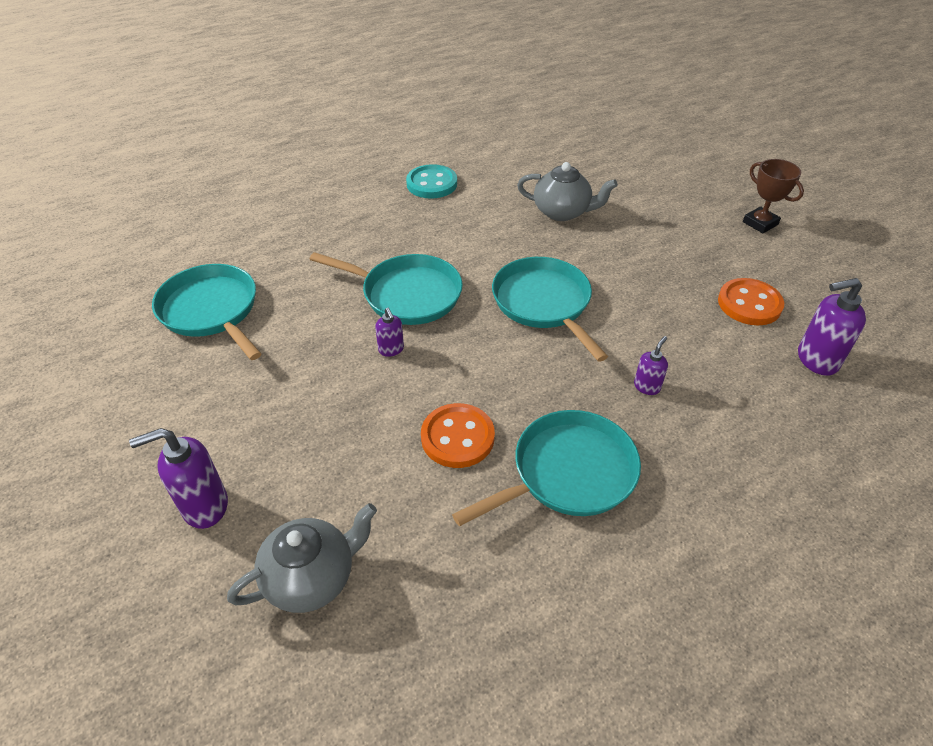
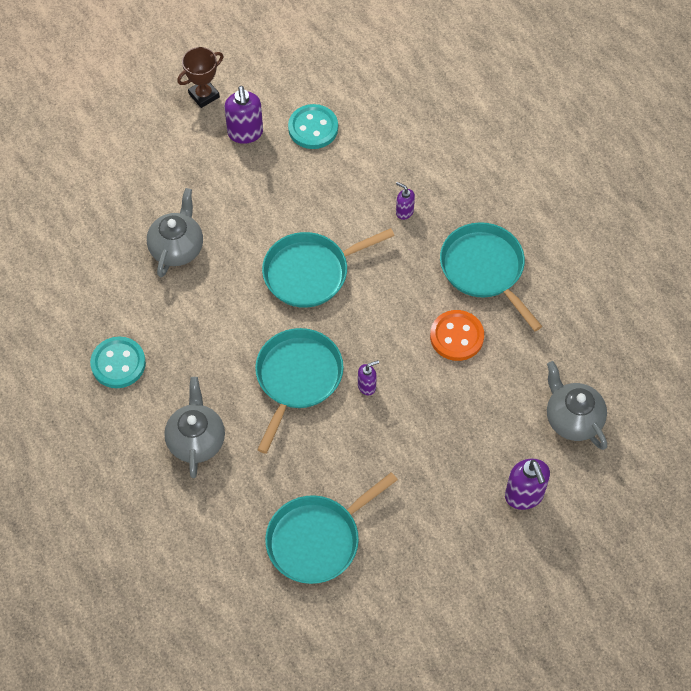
camera: 90 degrees left, 15 degrees up
orange button [718,278,784,325] -> turquoise button [288,104,338,149]
purple soap dispenser [798,278,866,376] -> purple soap dispenser moved to [225,86,263,144]
none -> grey teapot [164,377,225,478]

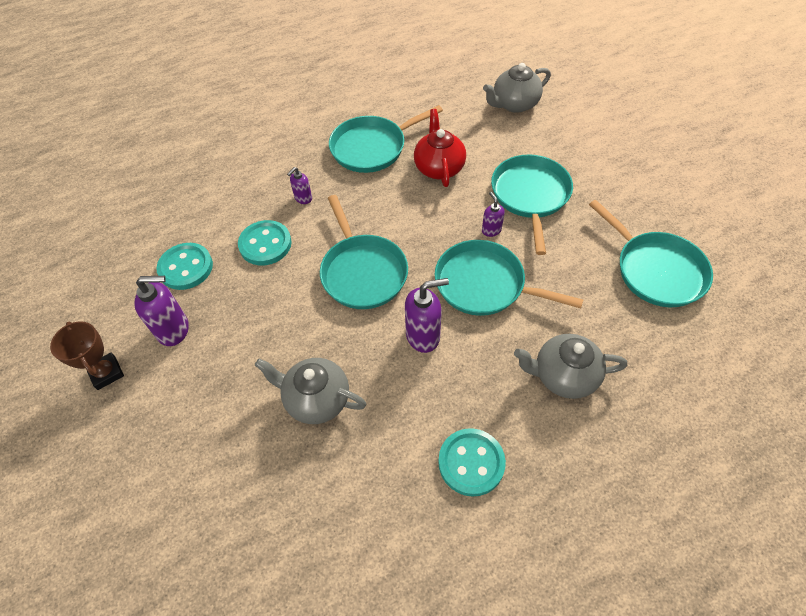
camera: 85 degrees left, 5 degrees down
orange button [430,310,484,361] -> red teapot [414,109,466,187]
purple soap dispenser [505,459,550,510] -> purple soap dispenser moved to [405,278,449,353]
none -> turquoise button [238,220,292,265]
none -> turquoise pan [491,154,573,255]

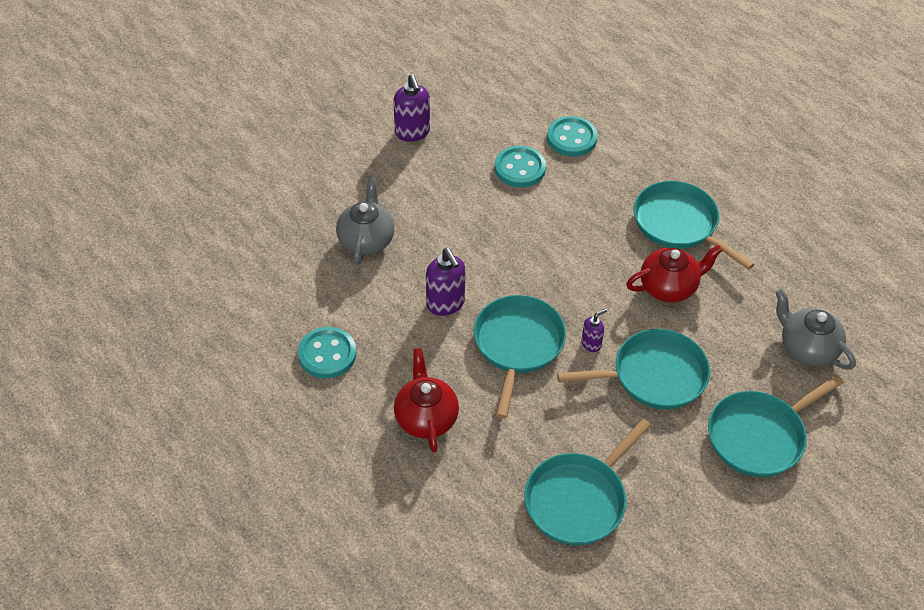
camera: 75 degrees right, 5 degrees down
brown trophy [50,321,124,390] -> none
turquoise button [157,243,213,290] -> turquoise button moved to [547,116,598,156]
purple soap dispenser [287,167,312,204] -> none
turquoise pan [320,195,408,309] -> turquoise pan moved to [708,375,844,477]
grey teapot [514,334,627,399] -> red teapot [394,348,459,453]

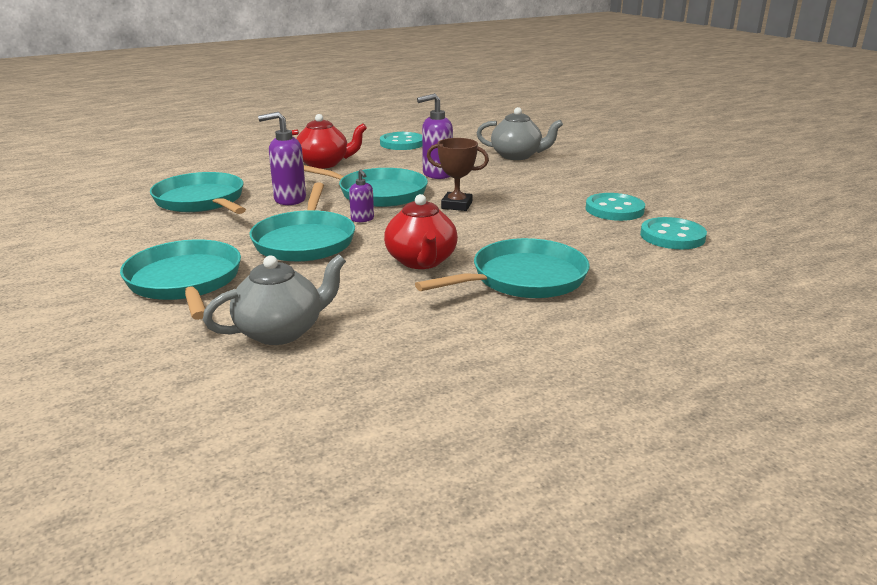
camera: 100 degrees right, 25 degrees down
purple soap dispenser [393,74,430,142] -> purple soap dispenser moved to [258,112,306,205]
none -> brown trophy [427,138,489,211]

